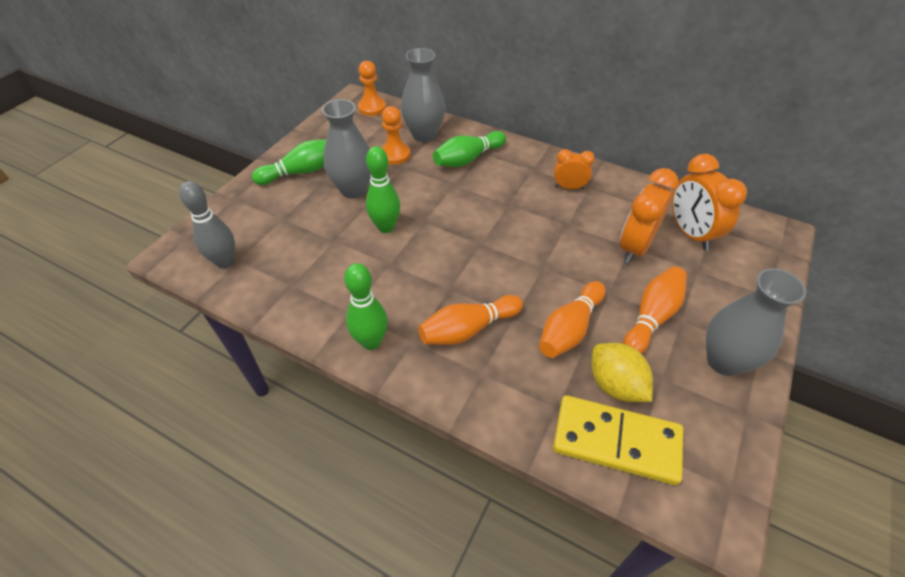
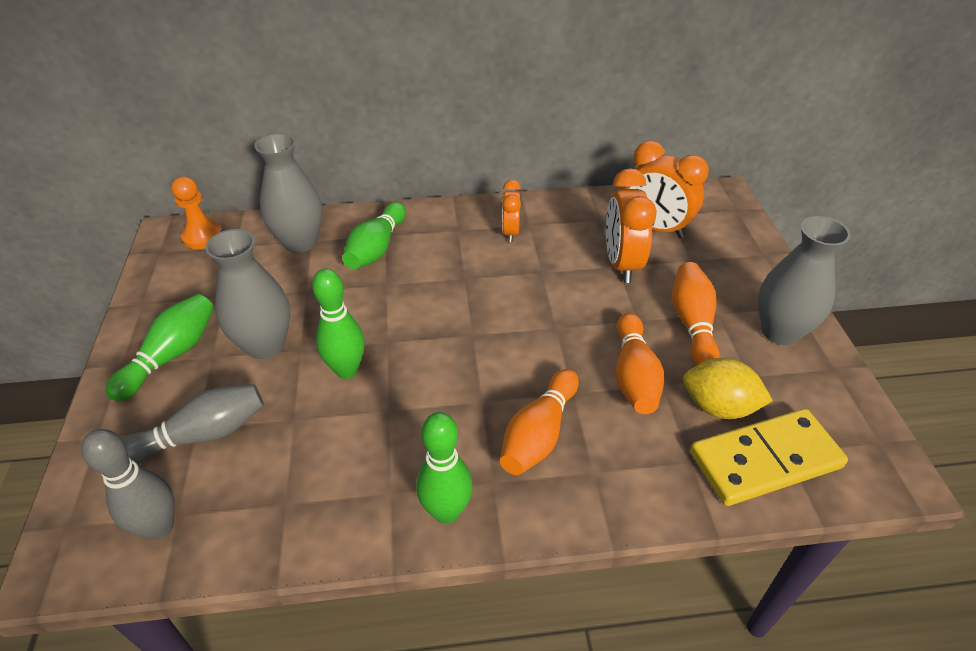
camera: 35 degrees left, 5 degrees down
orange pawn [382,106,410,165] -> none
orange clock [554,149,595,189] -> orange clock turned 60 degrees counterclockwise [502,180,521,242]
none -> grey bowling pin [123,384,264,464]

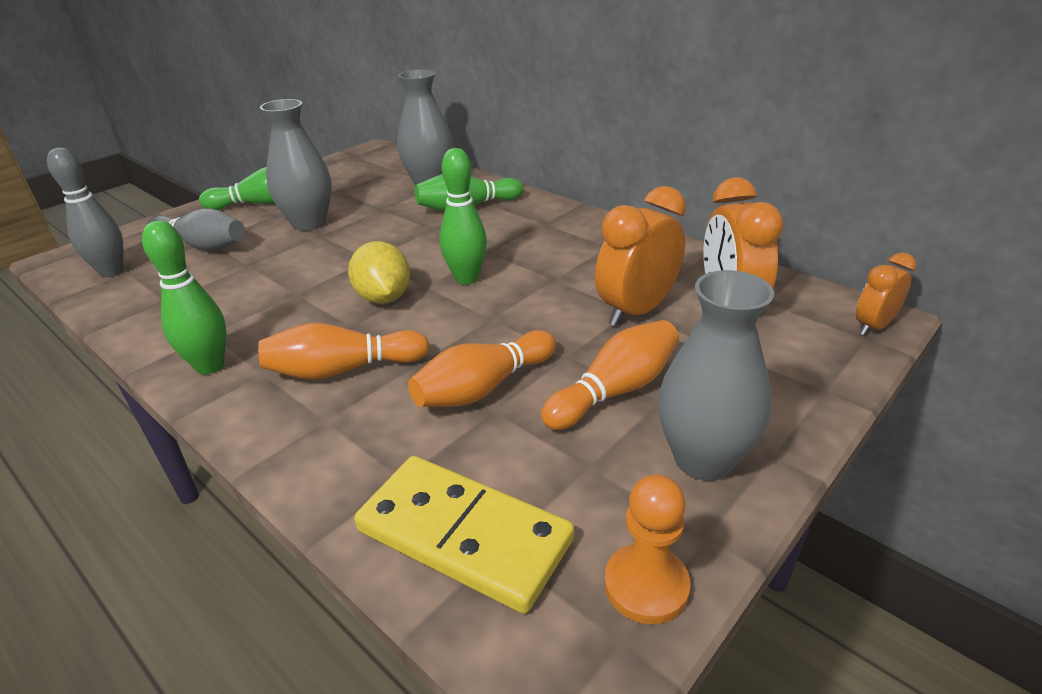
camera: 50 degrees right, 10 degrees down
orange pawn [171,176,222,249] -> orange pawn moved to [604,475,691,624]
green bowling pin [312,269,365,379] -> green bowling pin moved to [439,148,487,285]
orange clock [502,180,521,242] -> orange clock moved to [856,253,916,336]
yellow lemon [683,358,773,419] -> yellow lemon moved to [348,241,410,304]

